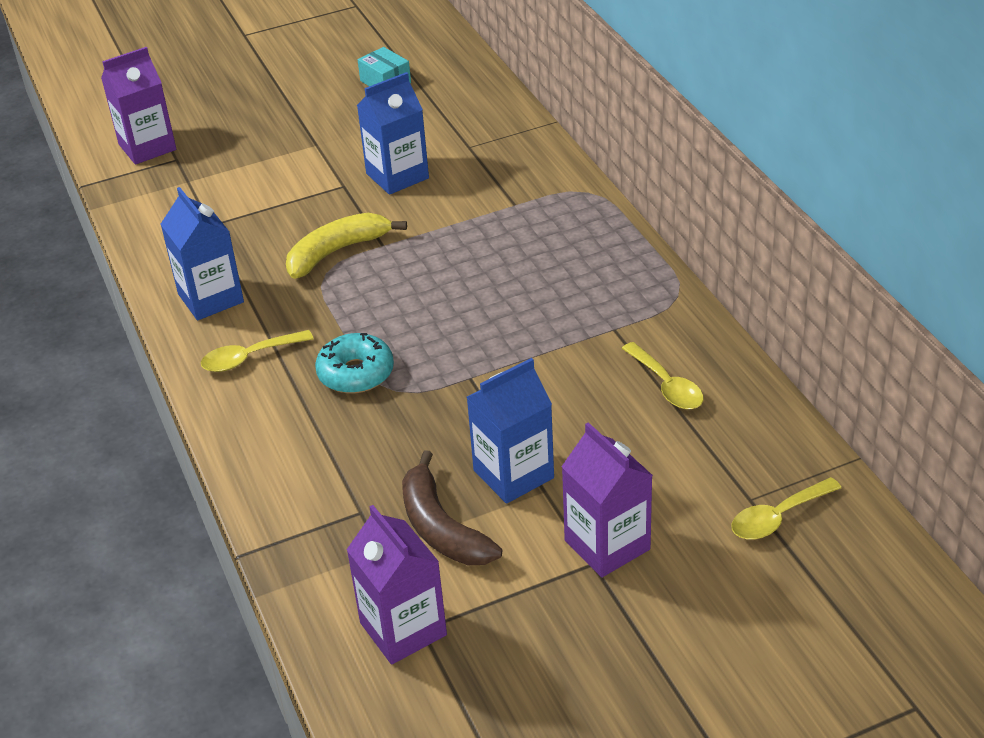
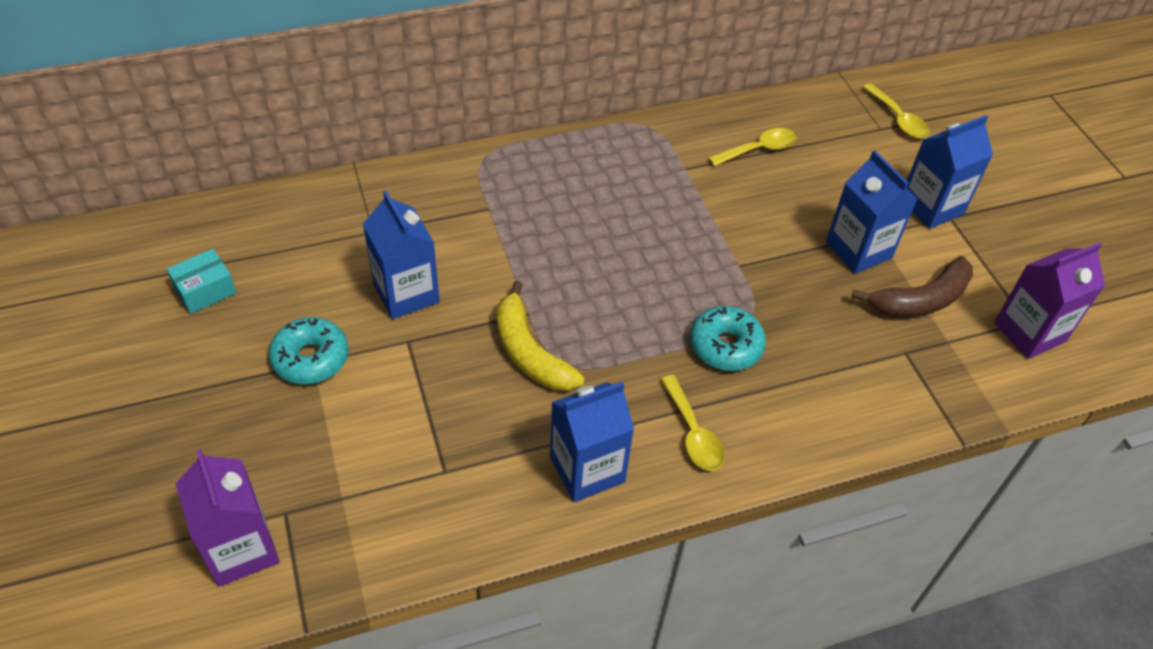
camera: 90 degrees left, 10 degrees up
purple carton [561,422,653,577] -> blue carton [907,115,993,229]
none -> turquoise donut [269,317,348,384]

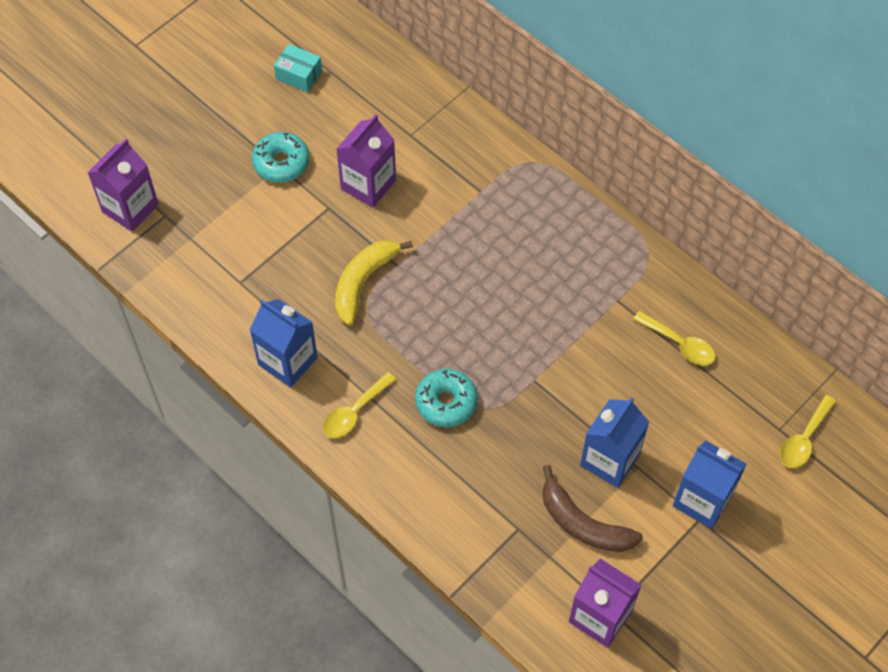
camera: 65 degrees right, 10 degrees up
blue carton [363,191,440,319] -> purple carton [337,114,396,208]

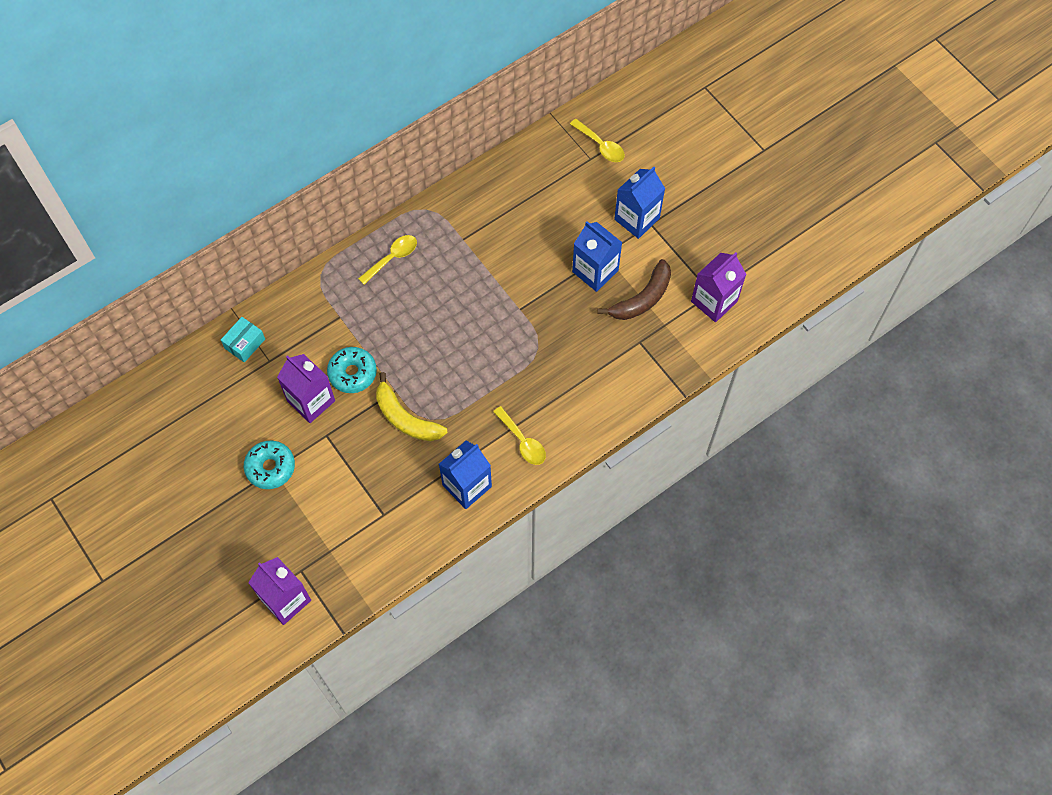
camera: 80 degrees left, 5 degrees up
turquoise box [274,44,322,92] -> turquoise box moved to [221,317,265,362]
turquoise donut [415,369,478,427] -> turquoise donut moved to [327,347,377,393]
yellow spoon [633,311,715,366] -> yellow spoon moved to [358,235,417,285]

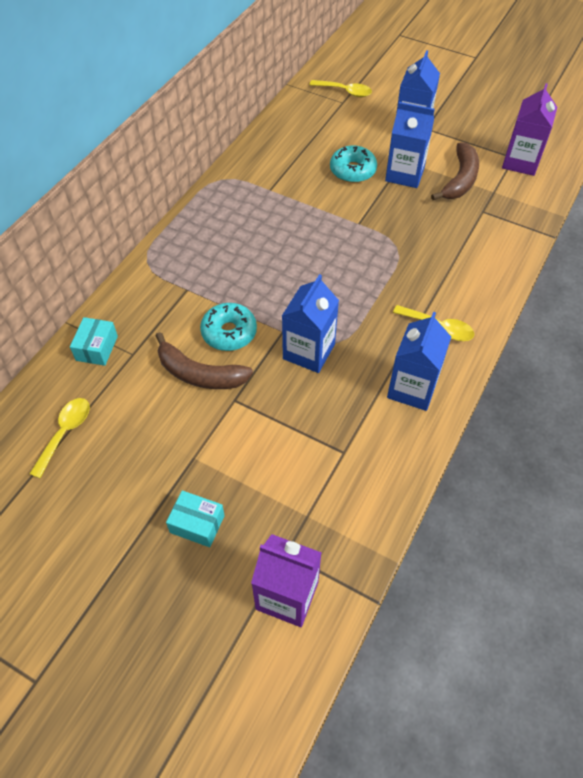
camera: 25 degrees left, 10 degrees down
turquoise donut [244,441,295,489] -> turquoise donut moved to [330,145,377,183]
purple carton [277,354,335,423] -> brown banana [156,332,253,389]
yellow spoon [358,235,417,285] -> yellow spoon moved to [29,398,90,478]
yellow banana [376,372,447,441] -> blue carton [282,274,339,373]
none -> turquoise box [166,490,225,547]

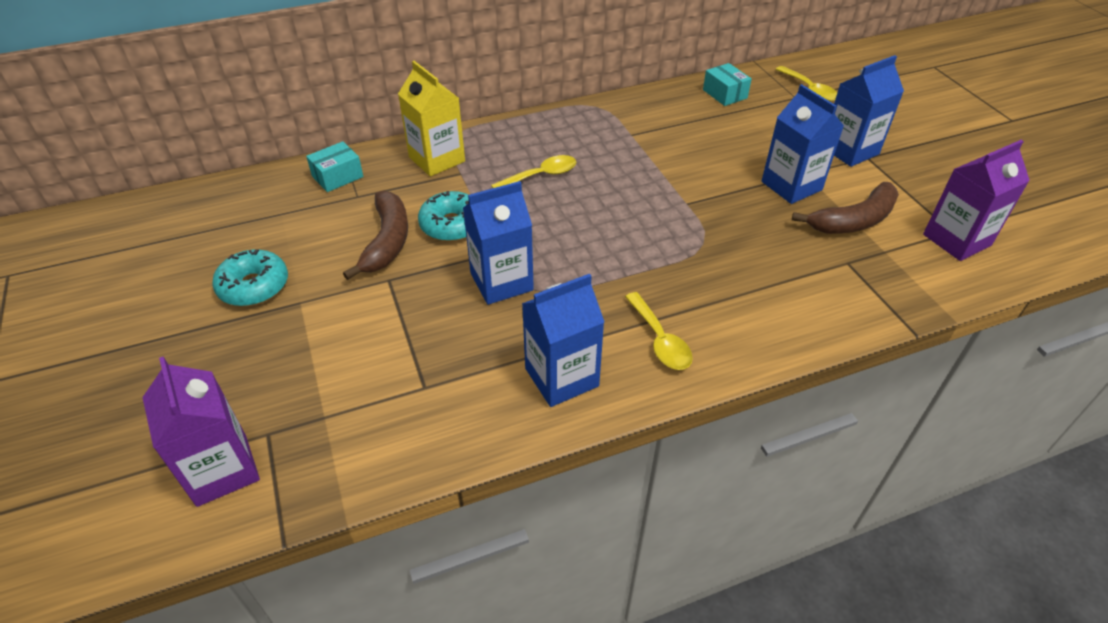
camera: 40 degrees right, 10 degrees down
yellow spoon [29,398,90,478] -> yellow spoon moved to [491,155,576,188]
brown banana [156,332,253,389] -> brown banana turned 150 degrees counterclockwise [343,191,408,280]
turquoise box [166,490,225,547] -> turquoise box moved to [703,63,752,106]
turquoise donut [330,145,377,183] -> turquoise donut moved to [212,249,288,306]
none -> yellow carton [398,61,465,176]

